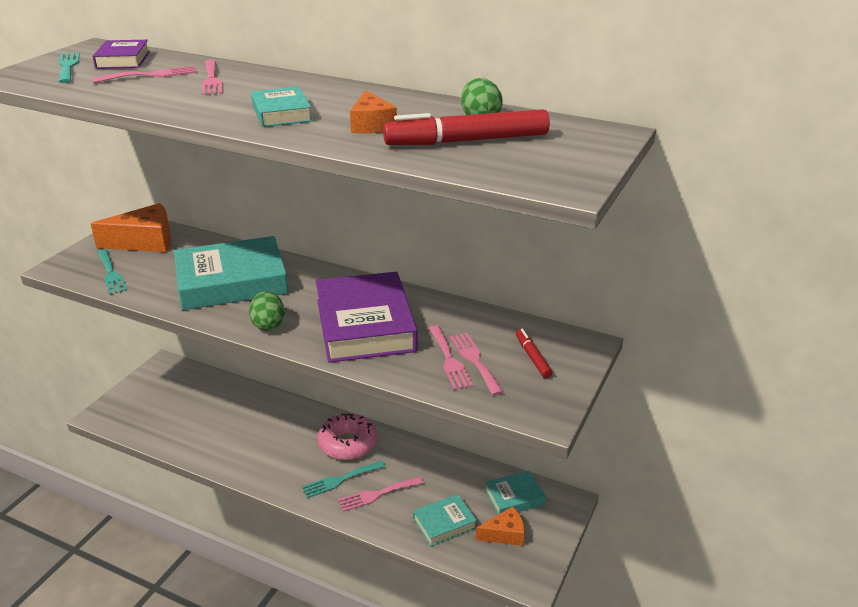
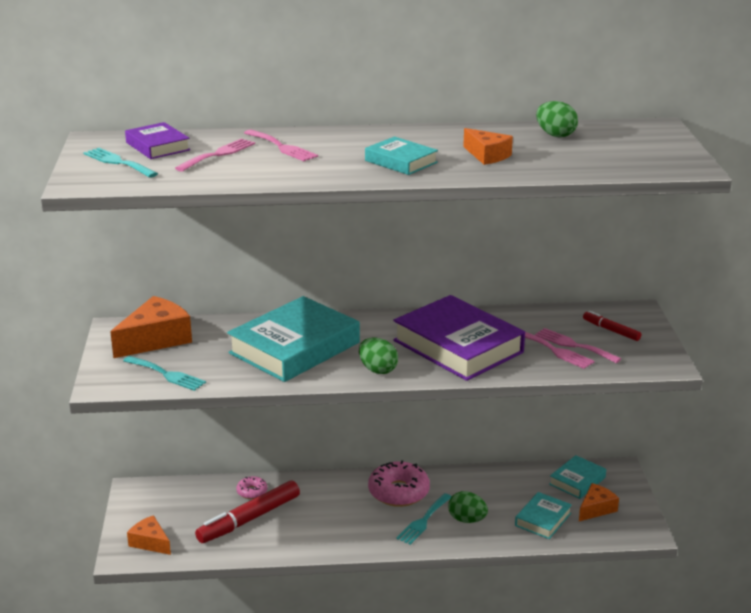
camera: 30 degrees left, 5 degrees down
pink fork [338,477,424,512] -> green egg [448,491,488,523]
red marker [383,109,550,145] -> red marker moved to [195,481,300,543]
none -> orange cheese [127,515,171,555]
none -> pink donut [236,476,267,499]

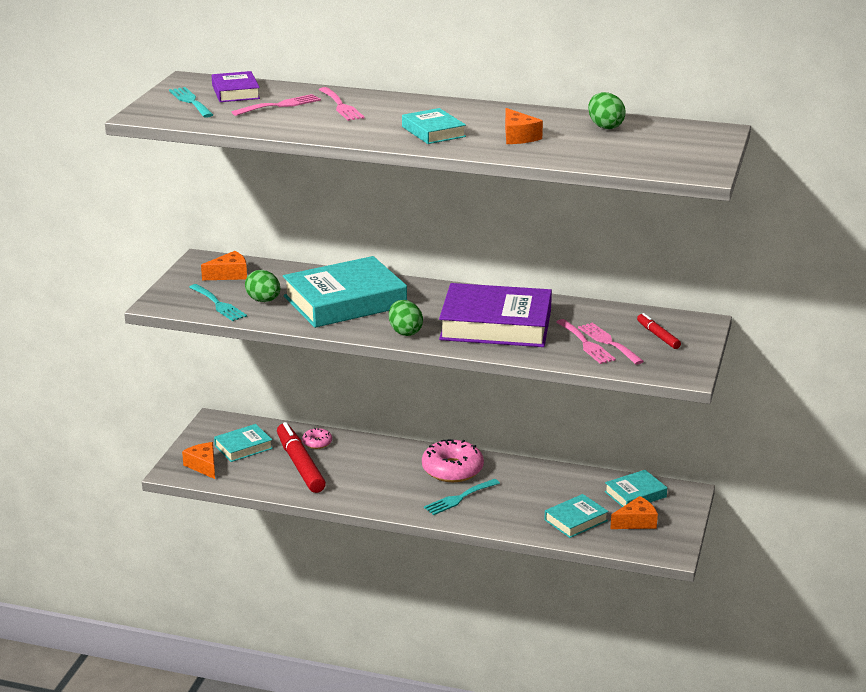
camera: 20 degrees right, 0 degrees up
orange cheese [110,296,192,358] -> orange cheese [201,251,247,280], size x0.60
red marker [195,481,300,543] -> red marker turned 90 degrees clockwise [277,422,326,493]
purple book [393,295,525,381] -> purple book turned 60 degrees counterclockwise [439,283,552,347]
green egg [448,491,488,523] -> green egg moved to [245,270,280,302]
none -> turquoise book [214,424,273,462]

